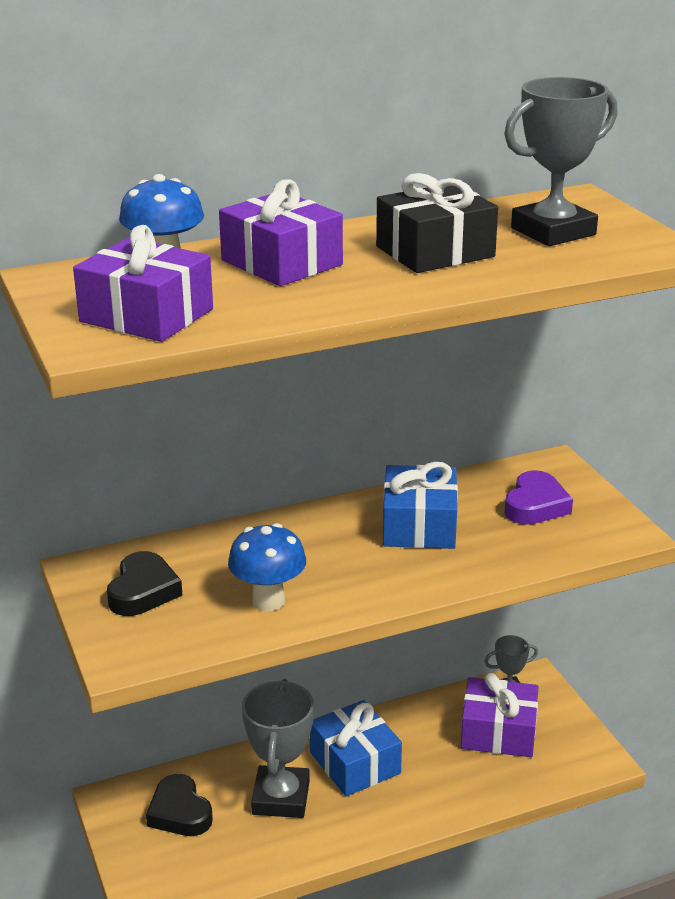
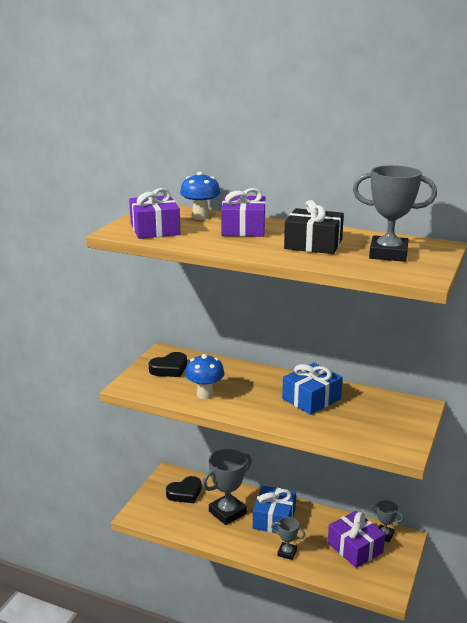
camera: 45 degrees right, 5 degrees down
black heart [146,774,213,836] -> black heart turned 135 degrees counterclockwise [166,476,202,503]
purple heart [505,470,573,525] -> none
none -> grey trophy [271,517,305,560]

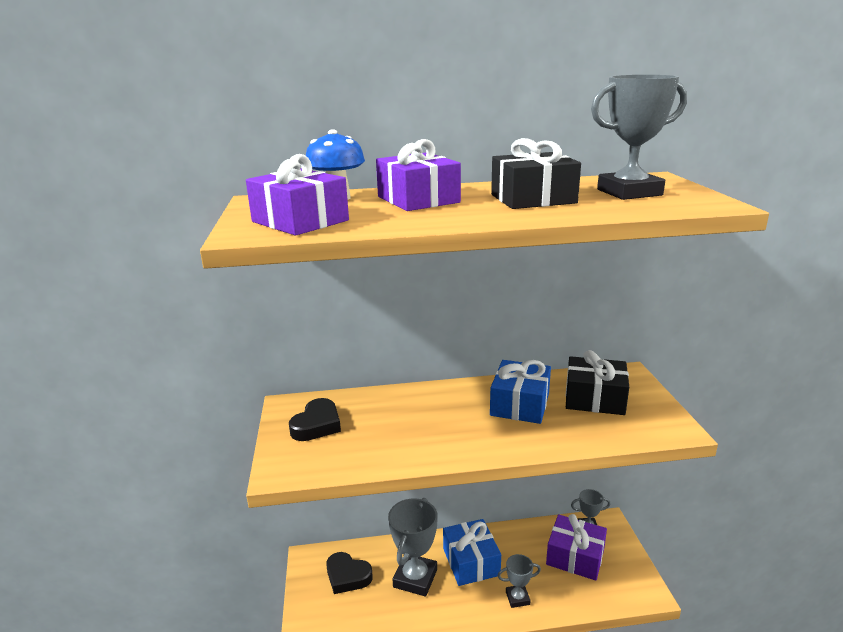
camera: 30 degrees left, 0 degrees up
black heart [166,476,202,503] -> black heart turned 90 degrees clockwise [326,552,373,594]
blue mushroom [185,354,225,399] -> none
none -> black gift [566,350,629,415]

